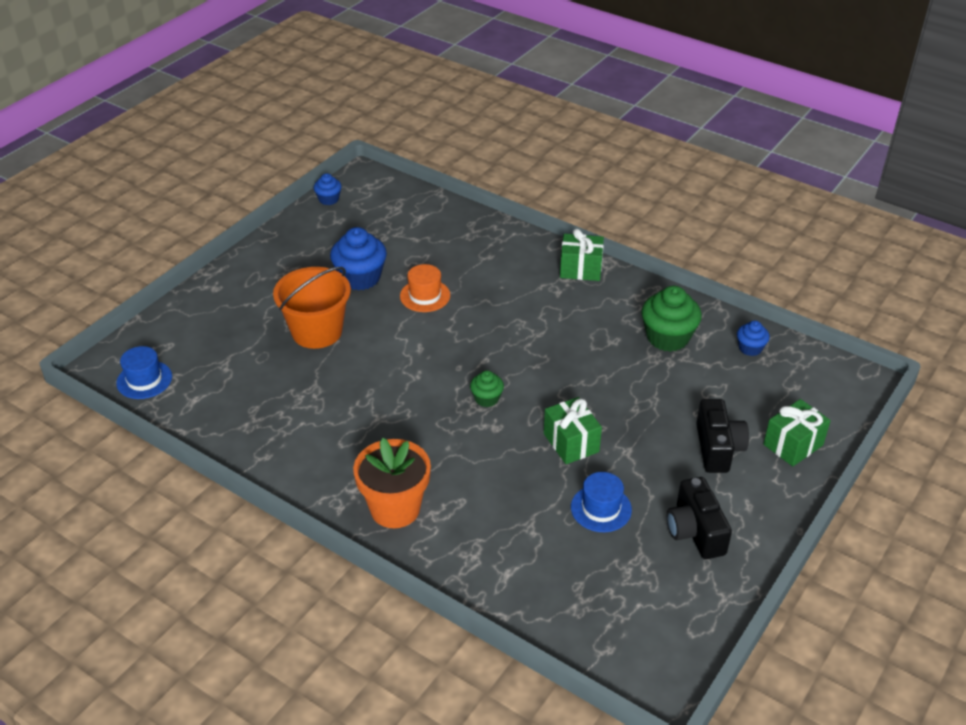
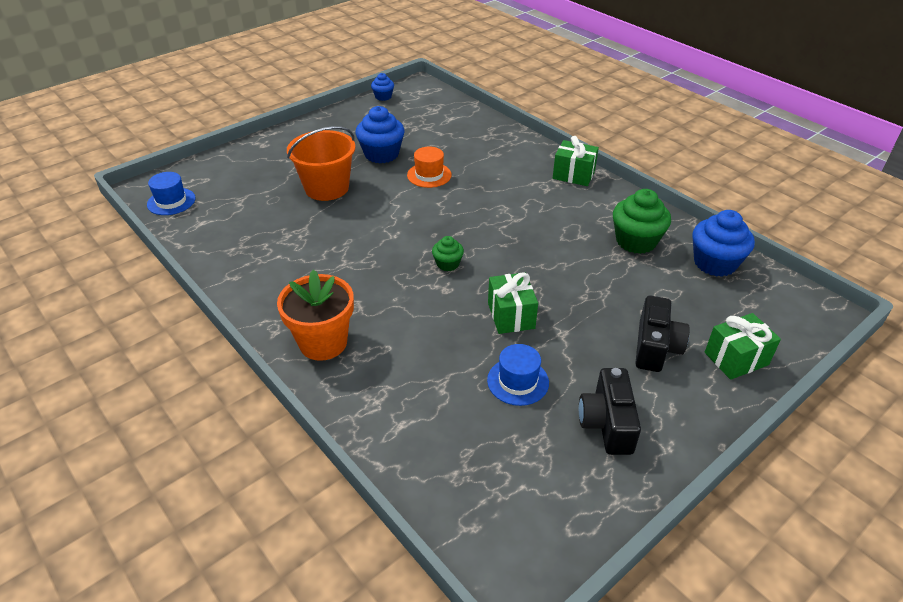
camera: 15 degrees right, 0 degrees up
blue cupcake [737,321,770,356] -> blue cupcake [693,210,755,277], size x1.85

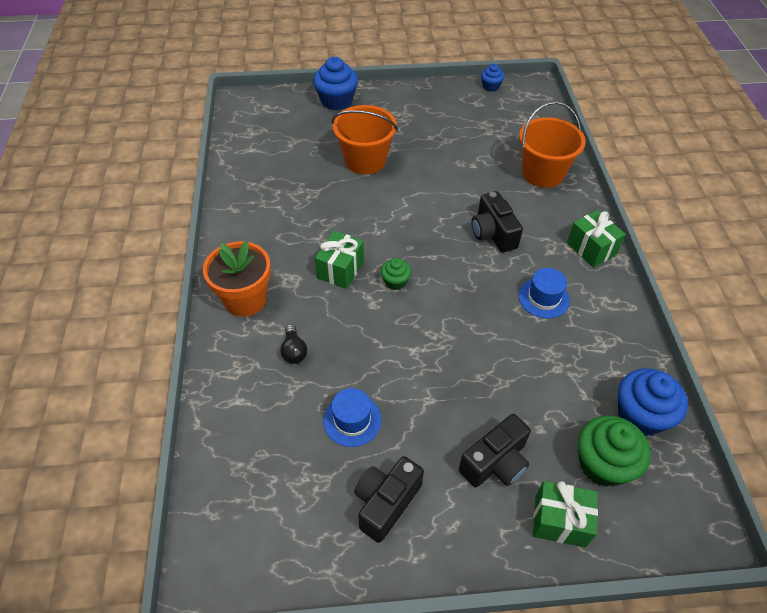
camera: 35 degrees right, 10 degrees up
blue hat [147,172,196,215] -> blue hat moved to [519,268,570,319]
blue cupcake [355,106,405,163] -> blue cupcake moved to [313,57,358,110]
orange hat [407,147,452,188] -> none
green gift [488,272,538,334] -> green gift moved to [315,231,364,289]
green cupcake [613,189,671,254] -> green cupcake moved to [578,415,651,487]
none -> black light bulb [280,324,307,364]
none -> black camera [471,191,523,253]
none -> orange bucket [519,101,586,188]

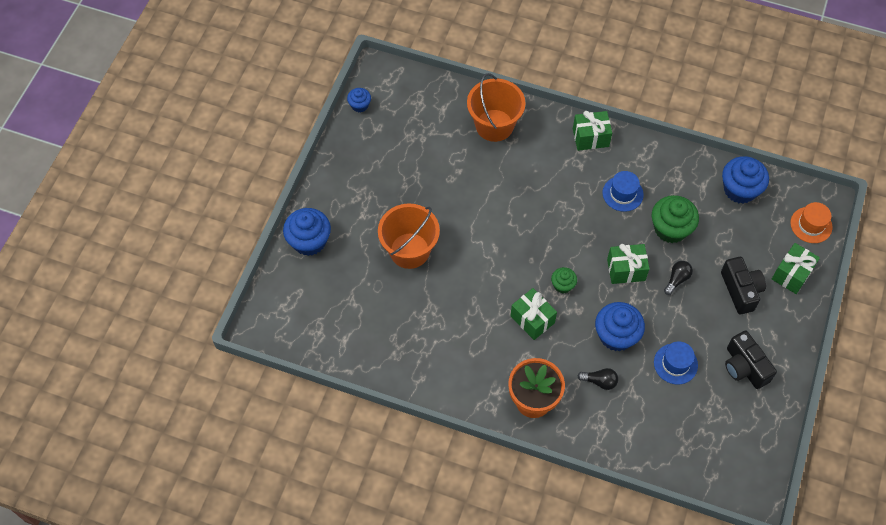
camera: 65 degrees left, 10 degrees up
black camera [471,191,523,253] -> none
green cupcake [578,415,651,487] -> green cupcake moved to [652,195,699,243]
none -> blue cupcake [595,302,645,351]
none -> green gift [607,244,650,284]
none -> black light bulb [664,261,693,295]
none -> orange hat [790,202,832,243]

